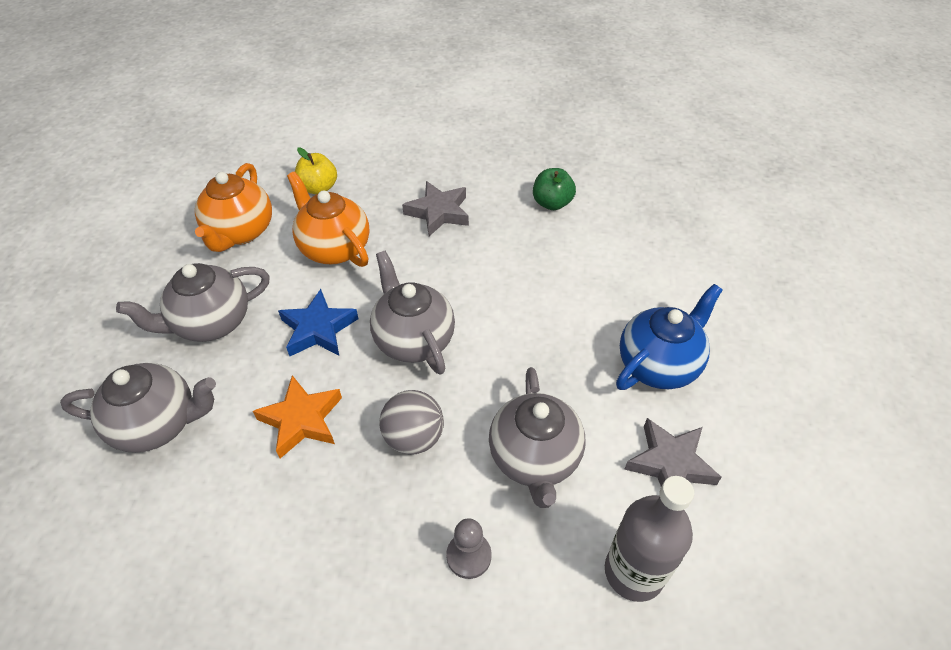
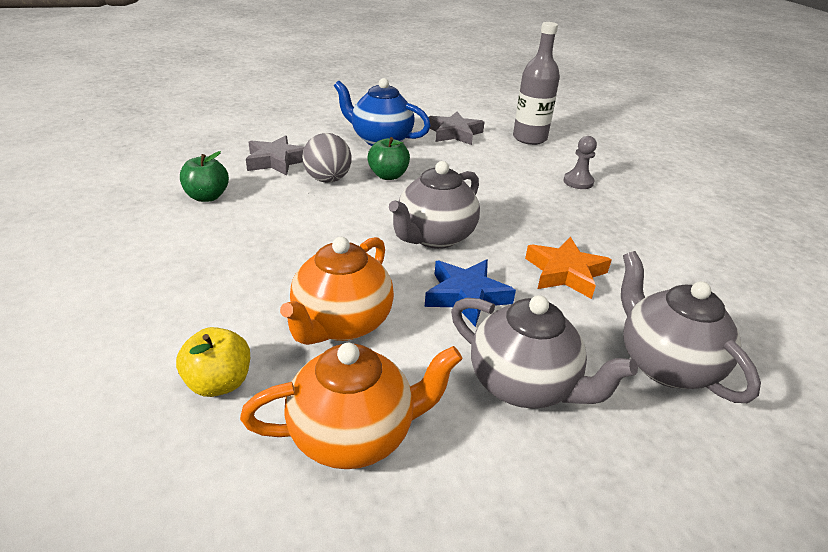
camera: 115 degrees left, 15 degrees down
grey ball [379,390,444,455] -> grey ball moved to [302,133,351,183]
grey star [402,181,469,236] -> grey star moved to [246,135,304,176]
grey teapot [489,367,586,508] -> none
none -> green apple [367,137,410,180]

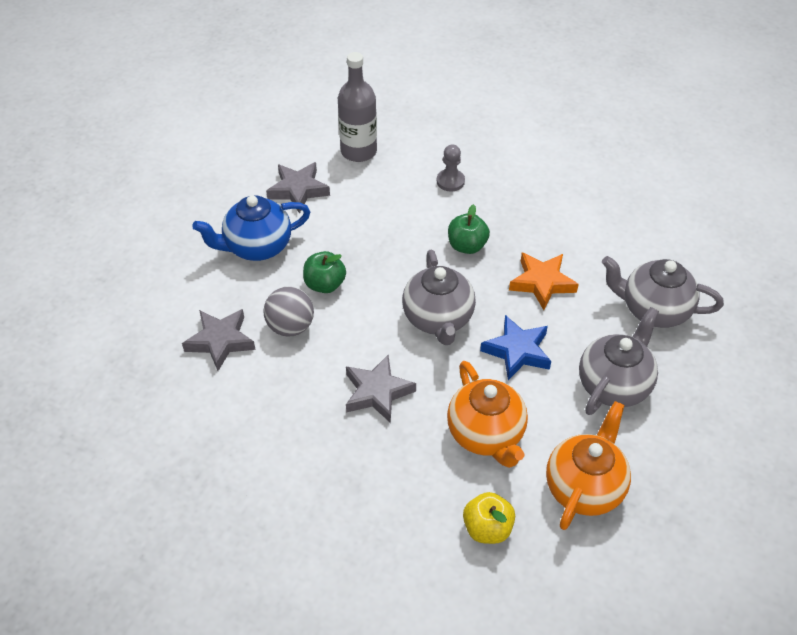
camera: 45 degrees left, 15 degrees up
green apple [180,151,229,202] -> green apple moved to [448,204,490,254]
grey teapot [451,295,638,409] -> grey teapot turned 45 degrees counterclockwise [579,307,659,415]
none -> grey star [346,355,416,423]

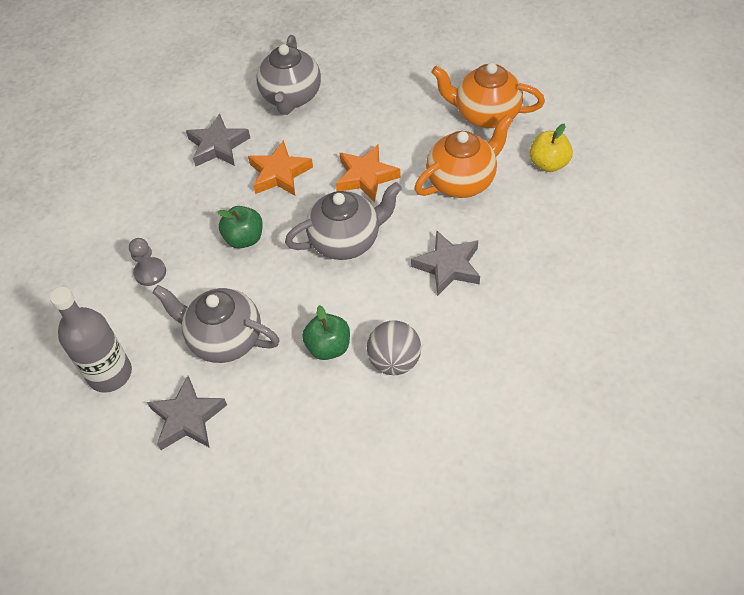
camera: 100 degrees left, 5 degrees up
grey star [182,309,255,371] -> grey star moved to [186,114,250,167]
blue teapot [192,195,310,261] -> none
blue star [480,315,551,380] -> orange star [336,145,401,203]
grey teapot [579,307,659,415] -> grey teapot moved to [152,285,280,363]

